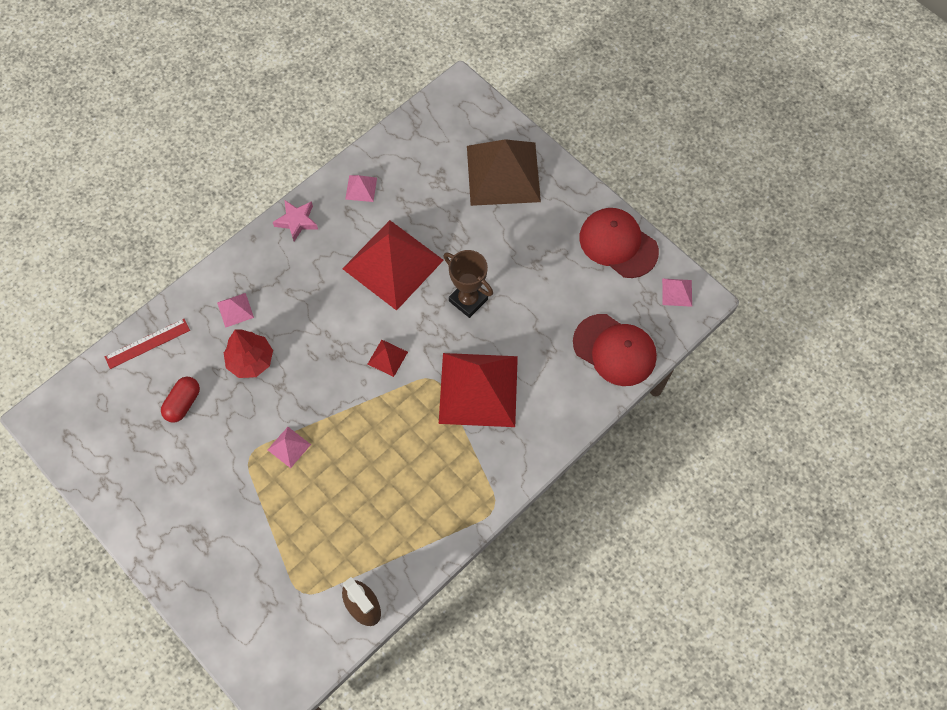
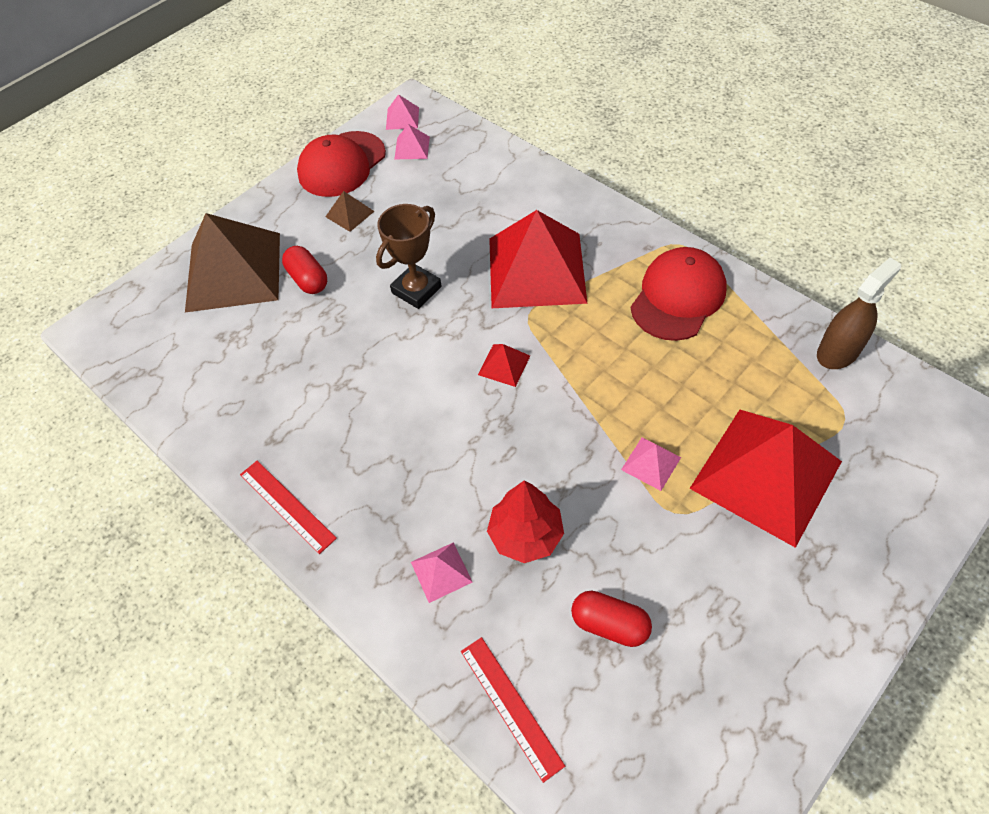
camera: 90 degrees left, 10 degrees down
pink star [273,200,318,242] -> red ruler [240,461,337,554]
red pyramid [342,220,444,311] -> red pyramid moved to [689,410,842,548]
pink pyramid [345,175,377,202] -> pink pyramid moved to [394,124,430,159]
red cap [573,314,657,386] -> red cap moved to [631,247,727,341]
none -> red capsule [282,246,327,294]
none -> brown pyramid [325,191,374,232]

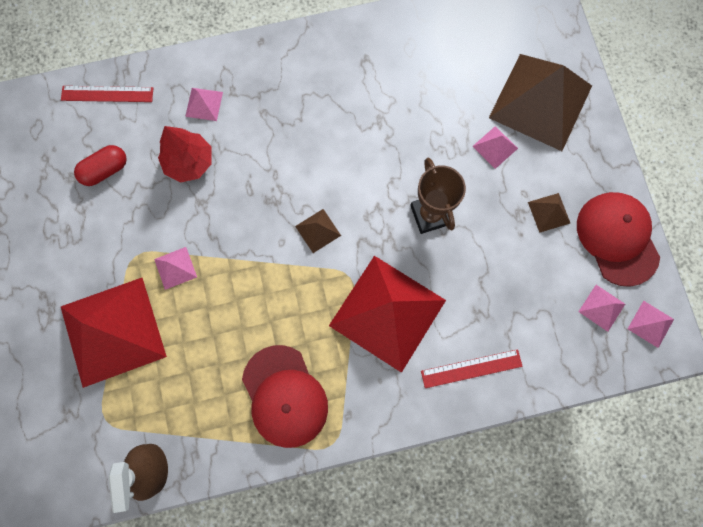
camera: 120 degrees right, 20 degrees up
red ruler [240,461,337,554] -> red ruler moved to [421,349,523,388]
red capsule [282,246,327,294] -> pink pyramid [473,126,518,169]
red pyramid [478,344,530,387] -> brown pyramid [295,209,341,253]

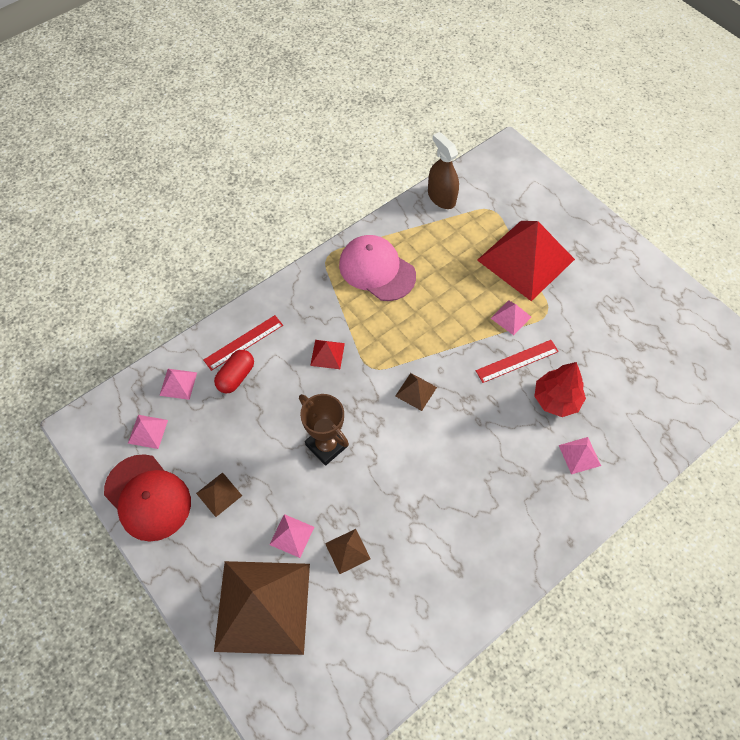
camera: 155 degrees right, 15 degrees down
red ruler [61,86,153,102] -> red ruler moved to [476,340,559,383]
red capsule [74,145,127,186] -> red capsule moved to [214,350,254,393]
red cap [242,345,328,448] -> pink cap [339,235,416,301]
red pyramid [329,256,446,373] -> red pyramid [310,340,345,369], size x0.40
pink pyramid [628,300,674,348] -> pink pyramid moved to [159,369,197,400]
none -> brown pyramid [325,529,370,574]

